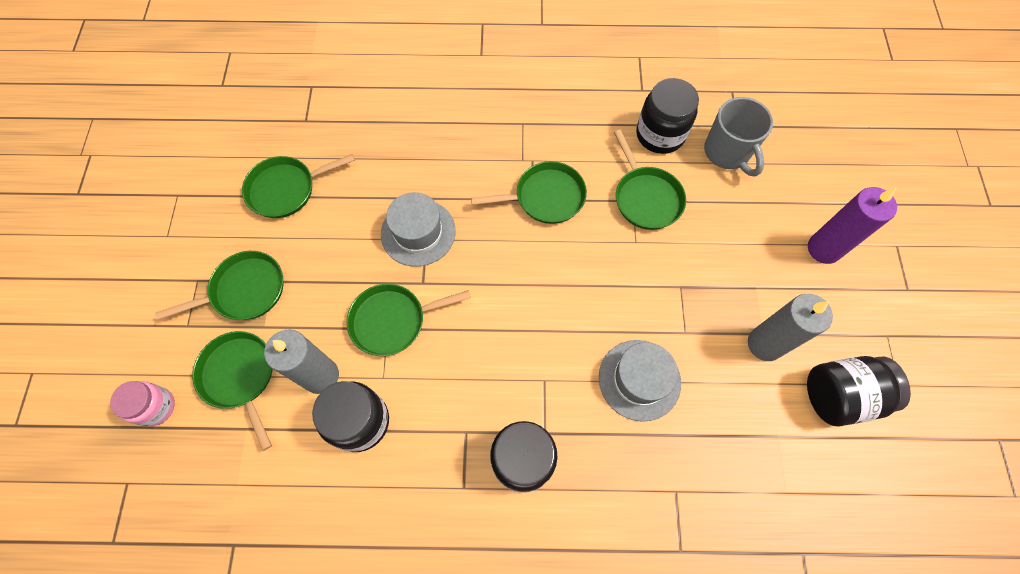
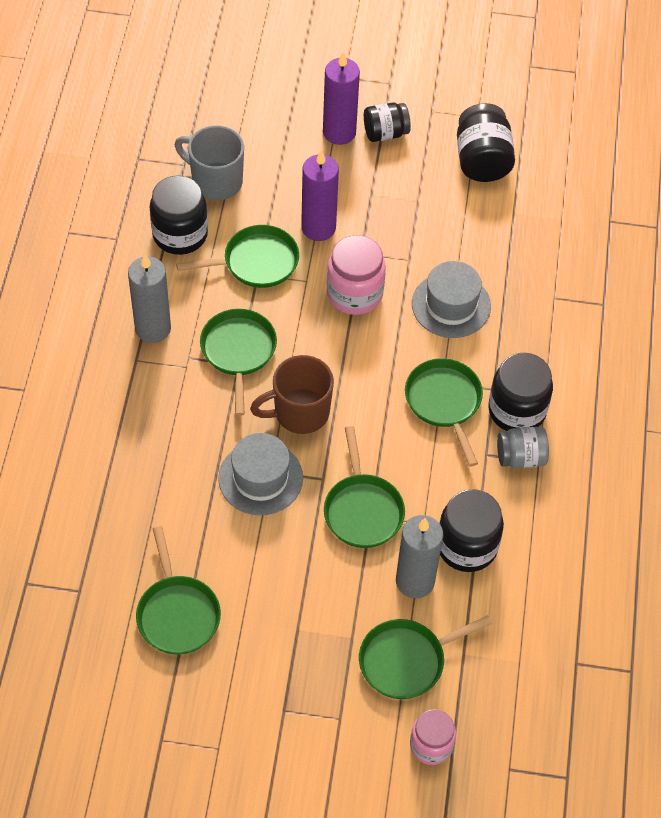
camera: 85 degrees left, 10 degrees down
green pan [155,251,283,320] -> green pan moved to [405,358,483,466]
grey mug [704,97,773,177] -> grey mug turned 135 degrees counterclockwise [175,126,244,200]
grey candle [748,294,833,361] -> grey candle moved to [128,254,171,343]
none -> brown mug [250,355,334,434]
none -> purple candle [301,150,339,241]
none -> pink jar [327,235,386,315]
none -> black jar [364,102,411,142]
none -> grey jar [497,427,549,468]

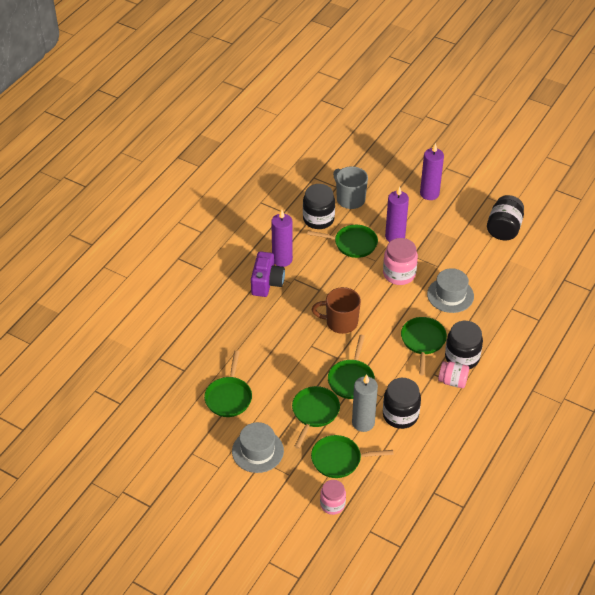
camera: 25 degrees right, 10 degrees down
grey candle [128,254,171,343] -> purple candle [271,210,293,267]
green pan [200,309,277,416] -> green pan moved to [292,386,340,449]
grey hat [218,433,303,515] -> grey hat moved to [232,422,284,473]
black jar [364,102,411,142] -> none
grey jar [497,427,549,468] -> pink jar [438,361,469,388]
none -> purple camera [251,251,285,297]

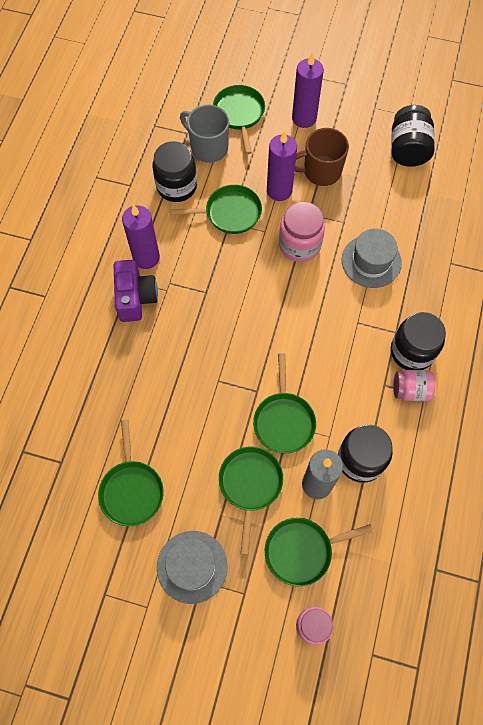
camera: 15 degrees left, 20 degrees up
brown mug [312,287,361,334] -> brown mug moved to [295,128,349,186]
green pan [401,317,447,375] -> green pan moved to [213,85,265,154]

